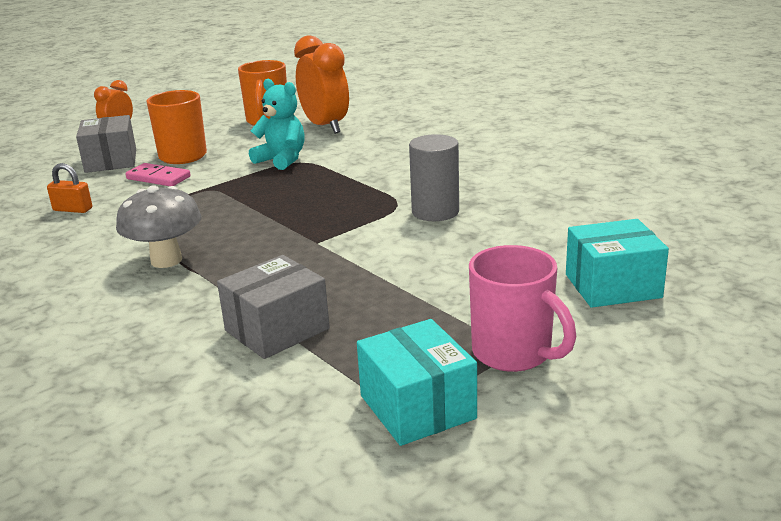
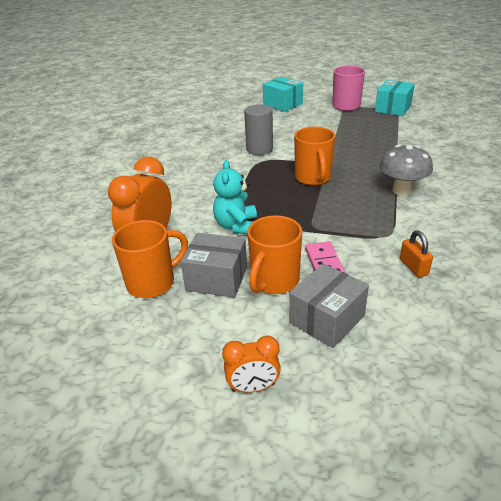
camera: 125 degrees left, 10 degrees up
grey box [217,255,330,359] -> grey box moved to [181,233,247,298]
none -> orange mug [294,127,335,186]

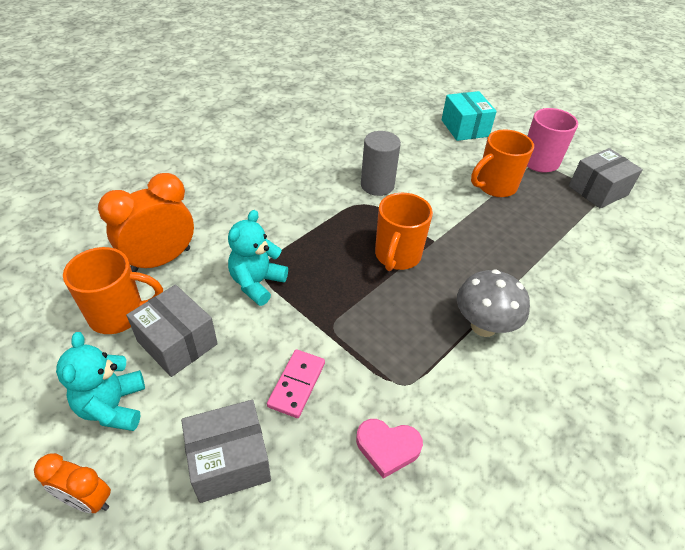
camera: 25 degrees right, 10 degrees up
orange mug [247,215,302,294] -> orange mug moved to [471,129,534,197]
turquoise box [375,80,415,116] -> grey box [569,148,643,209]
orange padlock [400,231,433,278] -> pink heart [356,419,423,479]
none -> turquoise teddy bear [56,332,145,431]

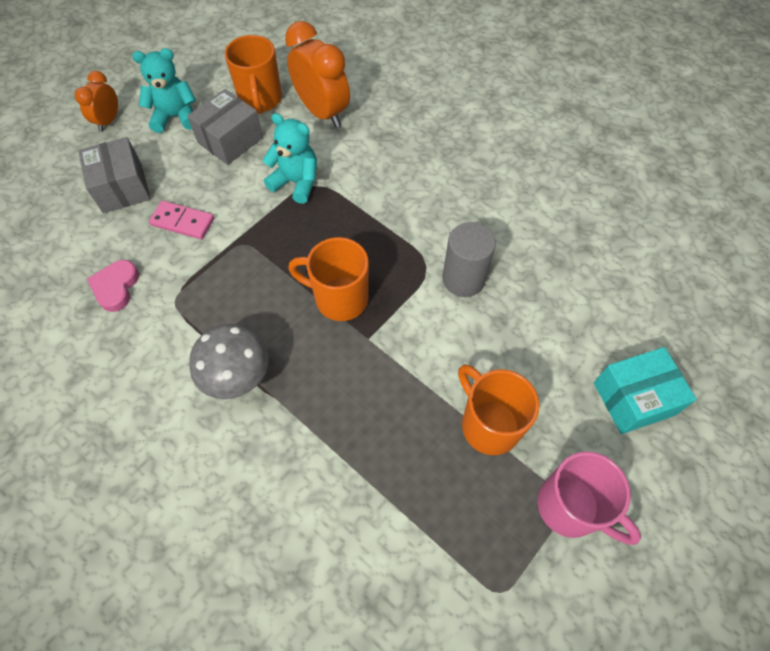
camera: 90 degrees right, 15 degrees up
grey box [569,148,643,209] -> none

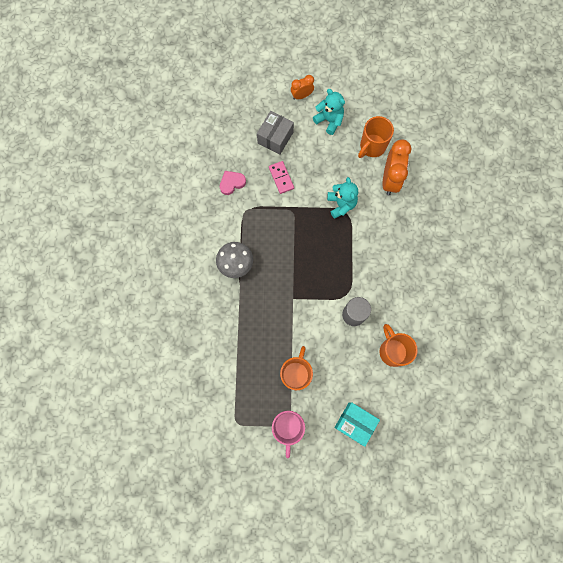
camera: 50 degrees right, 15 degrees up
grey box [187,89,263,165] -> none
orange mug [288,237,369,321] -> orange mug moved to [379,324,418,367]

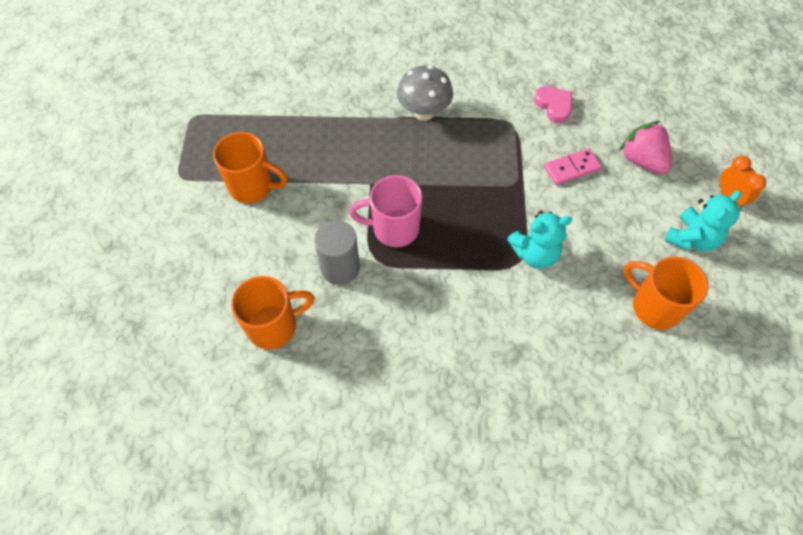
camera: 90 degrees right, 15 degrees down
grey box [257,111,294,155] -> pink strawberry [619,121,672,174]
pink mug [272,411,305,458] -> pink mug moved to [349,175,423,247]
turquoise box [335,402,380,447] -> none
orange clock [382,140,411,195] -> none

